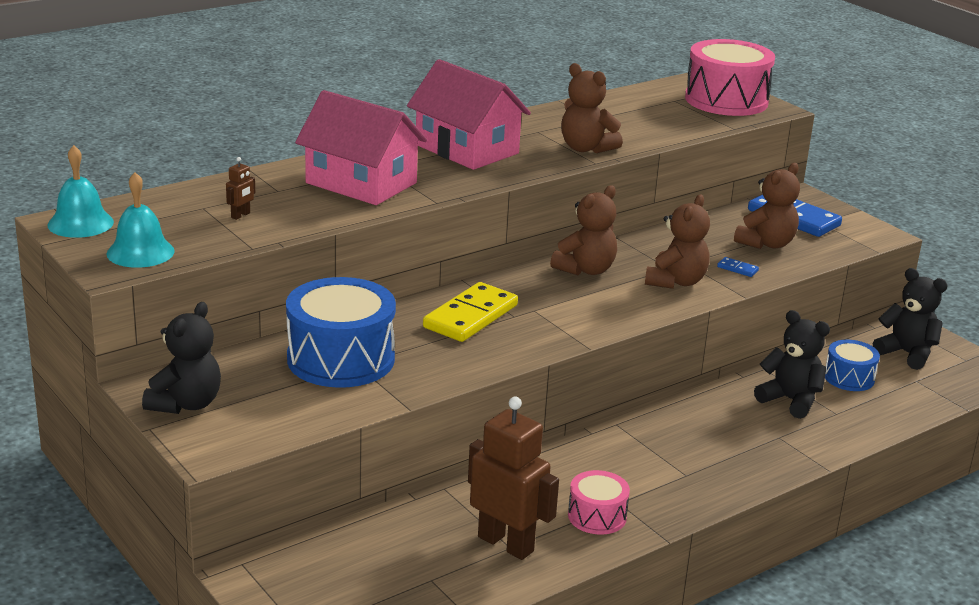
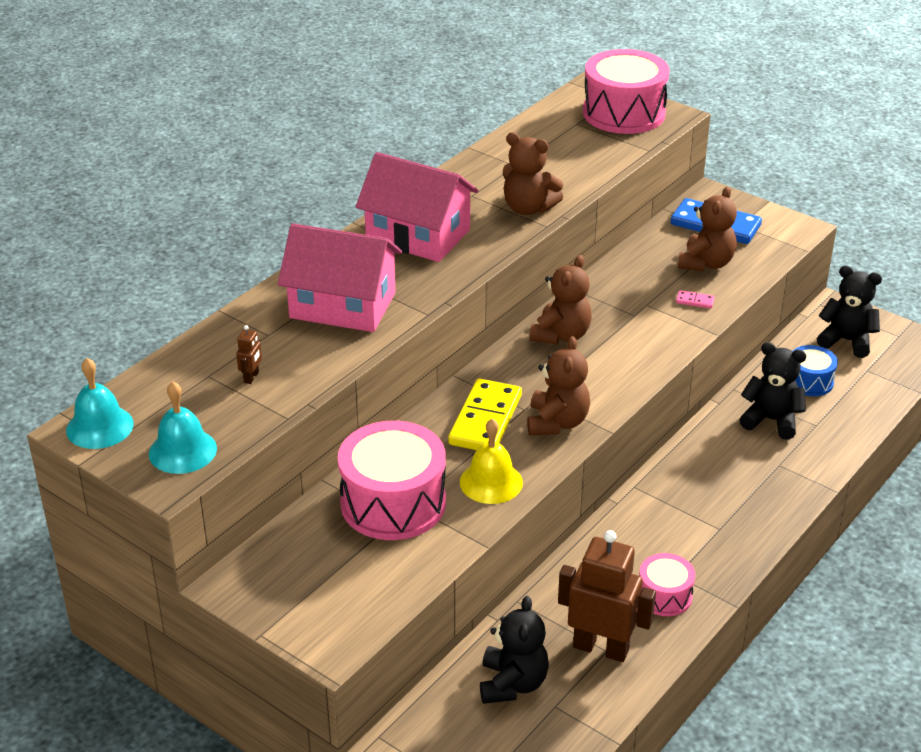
camera: 15 degrees left, 10 degrees up
black teddy bear [142,302,221,414] -> black teddy bear moved to [480,596,549,704]
blue drum [286,277,396,388] -> pink drum [338,421,446,540]
brown teddy bear [645,194,710,289] -> brown teddy bear moved to [527,336,590,435]
blue domino [717,257,759,277] -> pink domino [676,290,715,309]
none -> yellow bell [460,418,523,504]

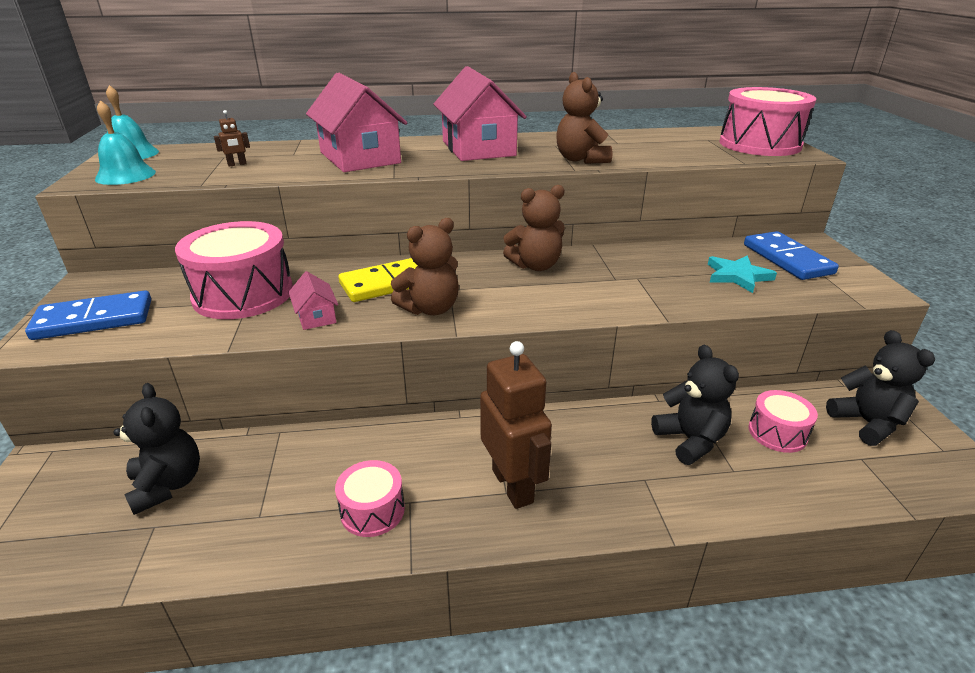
camera: 45 degrees right, 5 degrees down
yellow bell [460,418,523,504] -> pink house [289,271,338,330]
black teddy bear [480,596,549,704] -> black teddy bear turned 75 degrees counterclockwise [113,383,200,515]
brown robot [558,530,656,662] -> brown robot moved to [480,341,552,509]
pink domino [676,290,715,309] -> none
brown teddy bear [678,186,737,271] -> turquoise star [708,255,777,293]
blue drum [793,345,838,396] -> pink drum [748,390,818,453]
none -> blue domino [25,290,151,340]

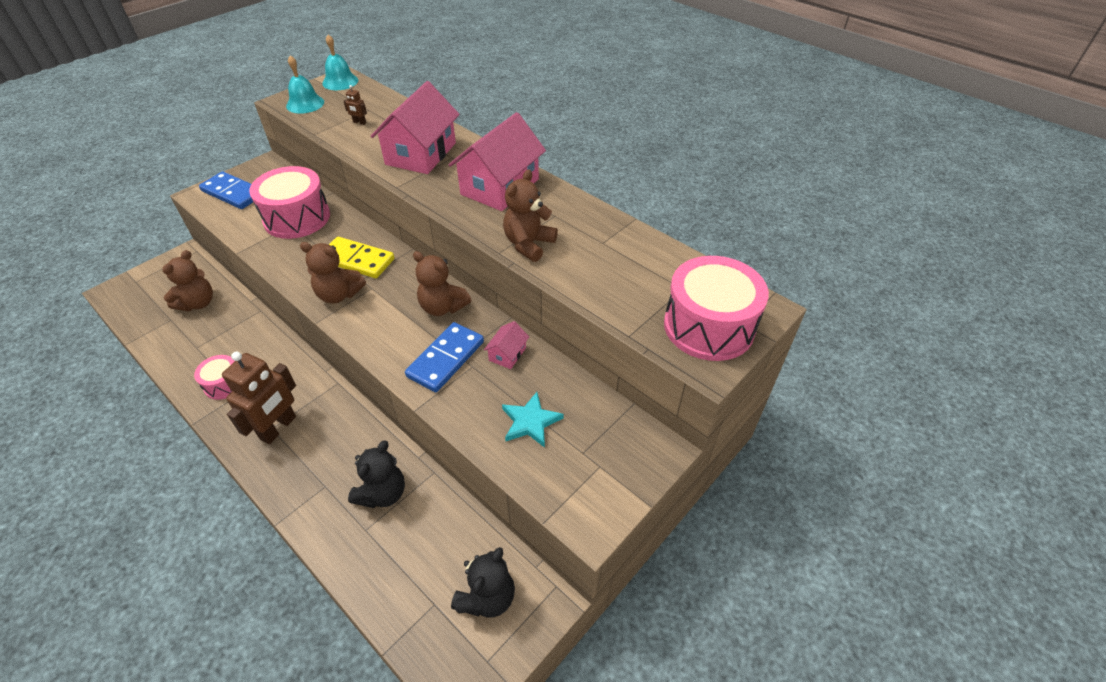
camera: 50 degrees right, 15 degrees up
black teddy bear [113,383,200,515] -> brown teddy bear [162,250,213,311]
pink house [289,271,338,330] -> pink house moved to [484,321,529,369]
blue domino [744,231,839,280] -> blue domino moved to [405,322,484,392]
pink drum [748,390,818,453] -> none

